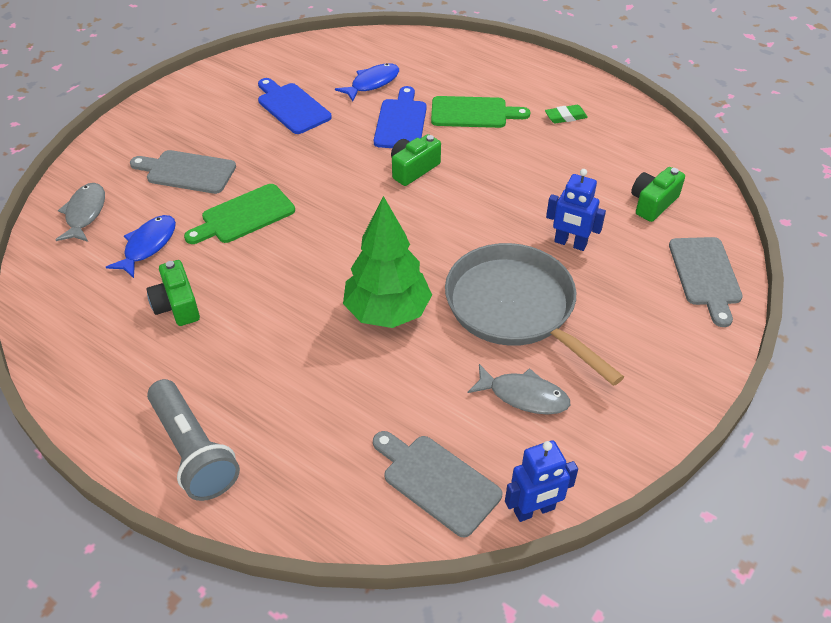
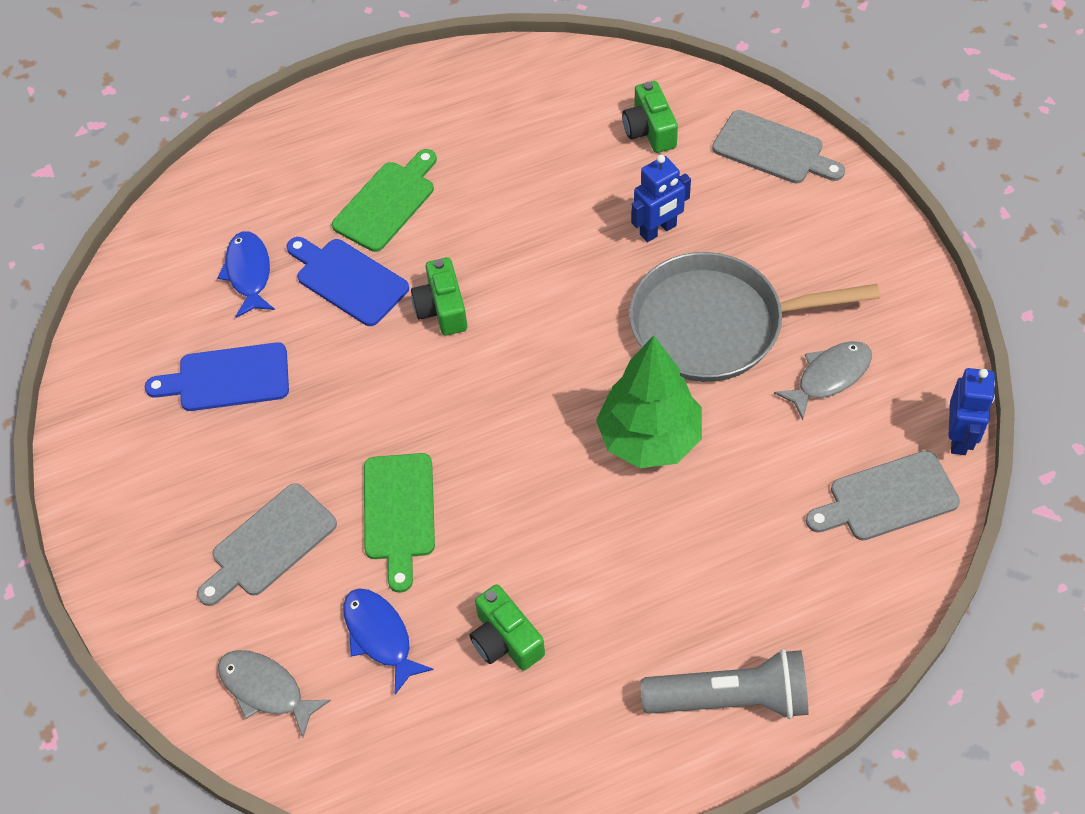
camera: 55 degrees left, 10 degrees up
green camera [146,260,200,326] -> green camera turned 45 degrees clockwise [470,584,545,671]
green eraser [545,105,588,124] -> none

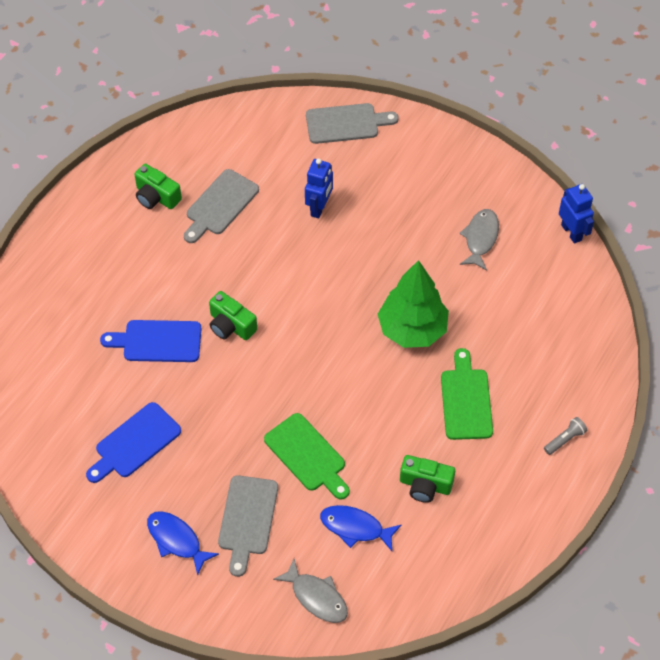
camera: 40 degrees left, 0 degrees up
blue fish [217,231,275,318] -> blue fish moved to [147,511,219,576]
grey fish [218,650,331,738] -> grey fish turned 135 degrees counterclockwise [273,559,348,623]
green cutting board [332,149,437,252] -> green cutting board moved to [441,348,493,440]
green camera [622,81,678,153] -> green camera moved to [135,164,182,209]
grey pan [629,252,880,382] -> none
grey flashlight [641,649,808,719] -> grey flashlight [544,417,587,455], size x0.45
grey cutting board [806,450,960,541] -> grey cutting board moved to [184,169,259,243]

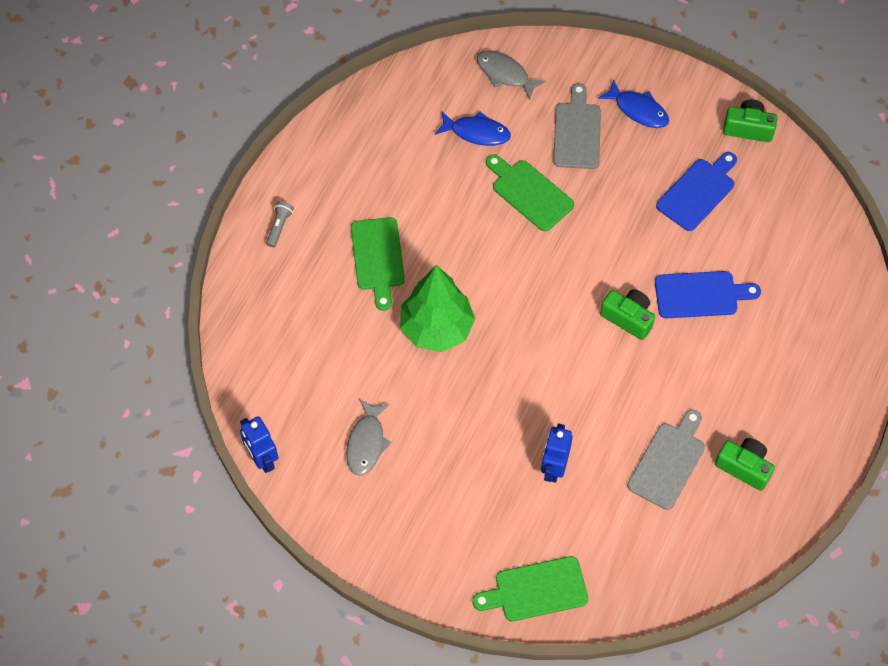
camera: 175 degrees right, 5 degrees up
grey cutting board [306,103,398,144] -> green cutting board [472,556,588,621]
green camera [400,455,455,503] -> green camera moved to [723,99,777,142]
grey flashlight [544,417,587,455] -> grey flashlight turned 150 degrees clockwise [266,201,294,247]

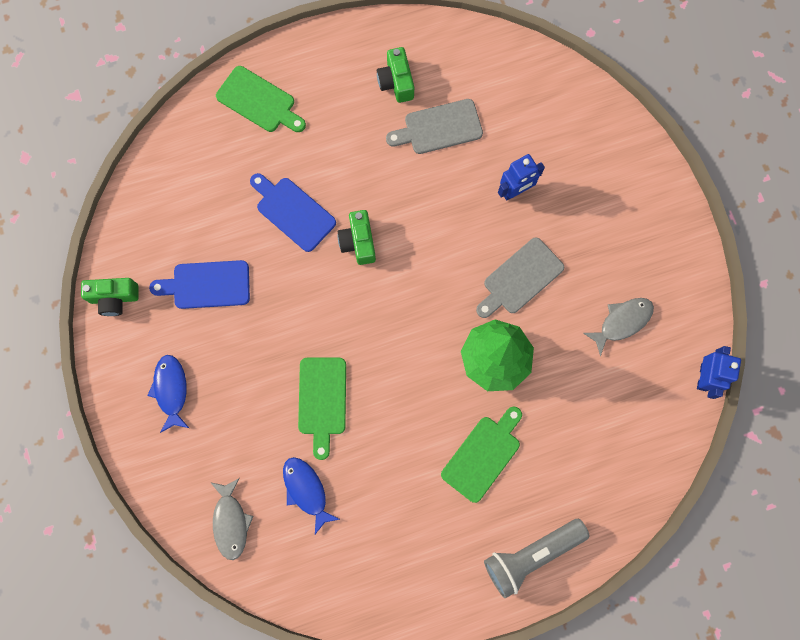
camera: 135 degrees left, 15 degrees up
grey flashlight [266,201,294,247] -> grey flashlight [484,519,590,598], size x2.21
green cutting board [472,556,588,621] -> green cutting board moved to [216,66,306,132]
grey cutting board [553,83,601,169] -> grey cutting board moved to [476,238,564,318]
green camera [723,99,777,142] -> green camera turned 60 degrees counterclockwise [81,278,139,316]

